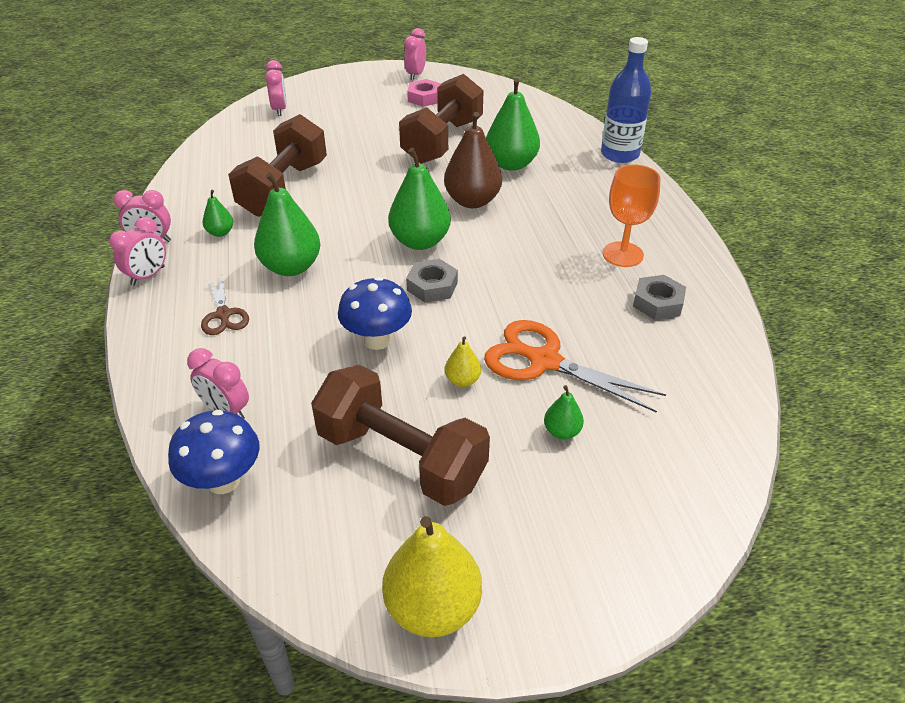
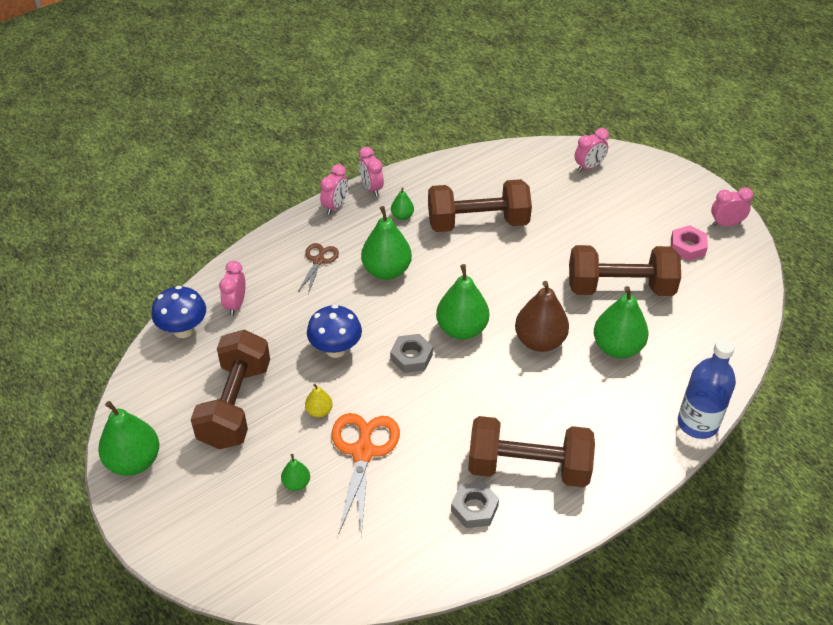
camera: 65 degrees right, 5 degrees up
pink clock [109,217,166,286] -> pink clock turned 75 degrees counterclockwise [320,164,348,214]
brown scissors [201,274,249,335] -> brown scissors turned 150 degrees clockwise [298,243,339,294]
yellow pear [382,516,482,637] -> green pear [98,401,159,476]
orange goblet [603,165,661,267] -> brown dumbbell [468,416,595,488]

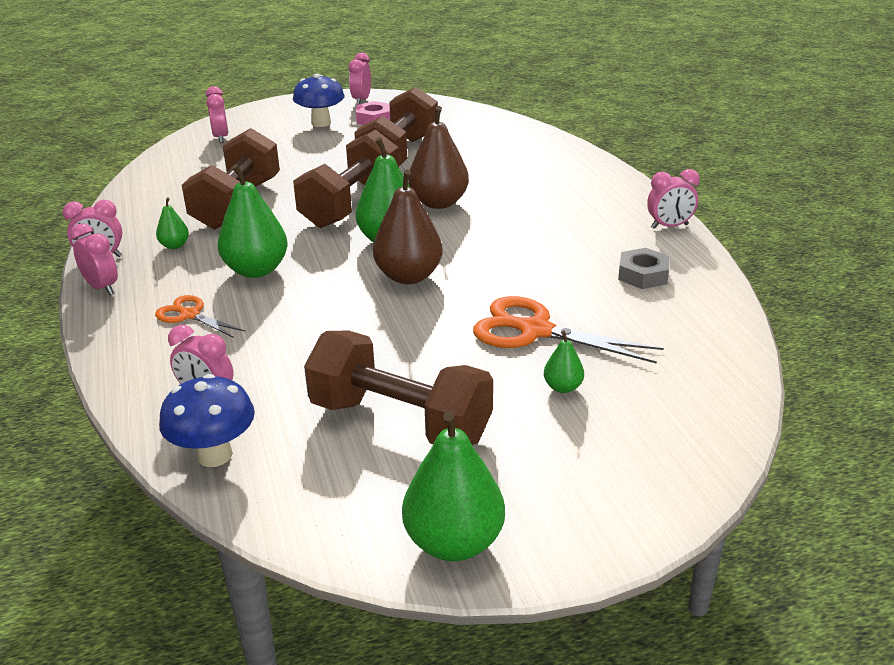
camera: 70 degrees left, 15 degrees down
brown scissors [298,243,339,294] -> orange scissors [155,295,246,338]
yellow pear [305,384,333,417] -> none
blue mushroom [307,305,362,358] -> blue mushroom moved to [293,74,345,127]
grey nut [390,334,433,373] -> brown pear [373,170,443,284]
brown dumbbell [468,416,595,488] -> brown dumbbell moved to [293,129,400,228]
green pear [594,286,648,358] -> none
blue bottle [678,339,736,439] -> none
none -> pink clock [647,169,700,229]

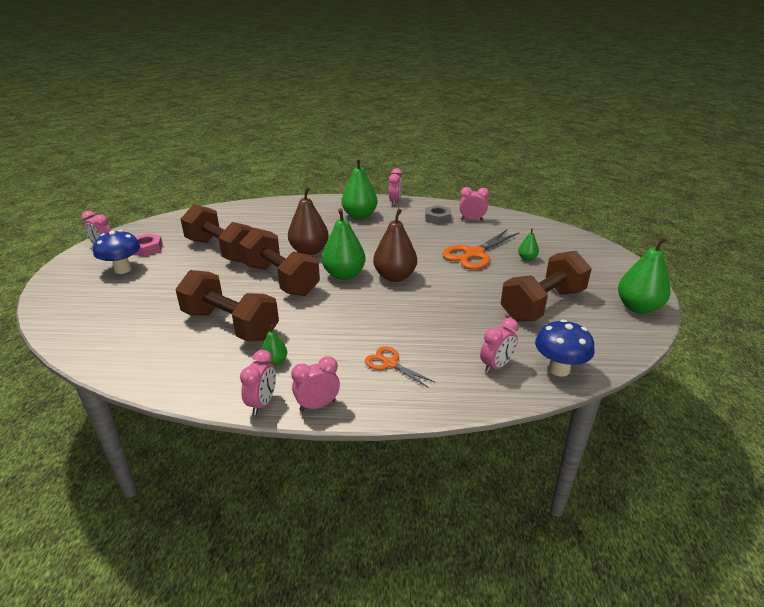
camera: 70 degrees left, 0 degrees up
orange scissors [155,295,246,338] -> orange scissors turned 75 degrees clockwise [365,346,436,388]
pink clock [206,86,228,143] -> pink clock moved to [460,187,489,221]
green pear [217,164,287,278] -> green pear moved to [342,158,377,219]

